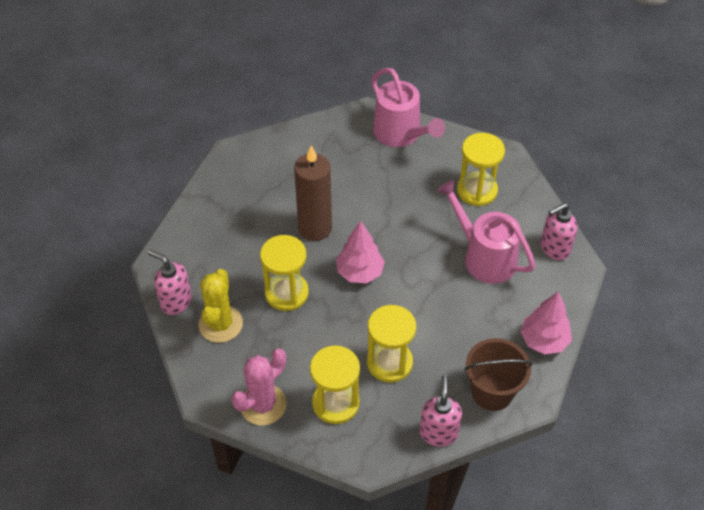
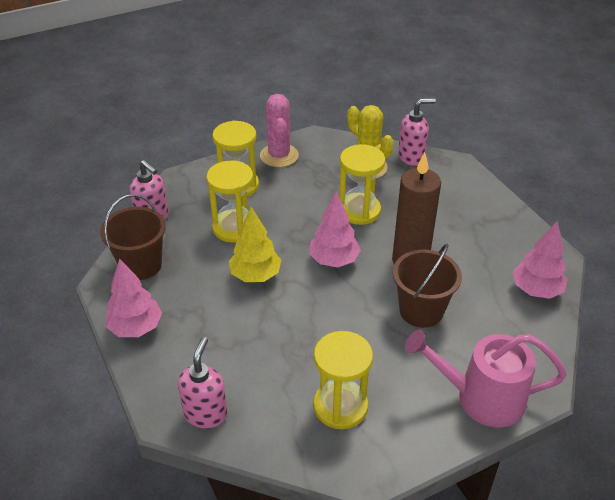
camera: 130 degrees right, 10 degrees down
pink watering can [437,180,535,284] -> none
none -> yellow tree [229,207,281,282]
none -> brown bucket [393,244,462,328]
none -> pink tree [512,221,568,299]

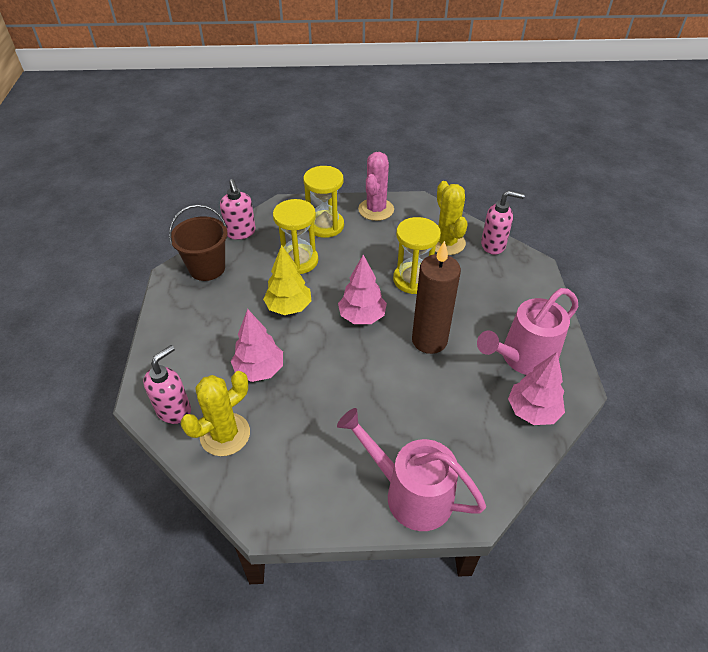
camera: 25 degrees right, 5 degrees up
pink tree [105,258,162,337] -> pink tree moved to [231,309,283,382]
yellow hourglass [313,331,373,429] -> none
brown bucket [393,244,462,328] -> none
none -> yellow cactus [181,371,250,456]
none -> pink watering can [477,288,578,375]

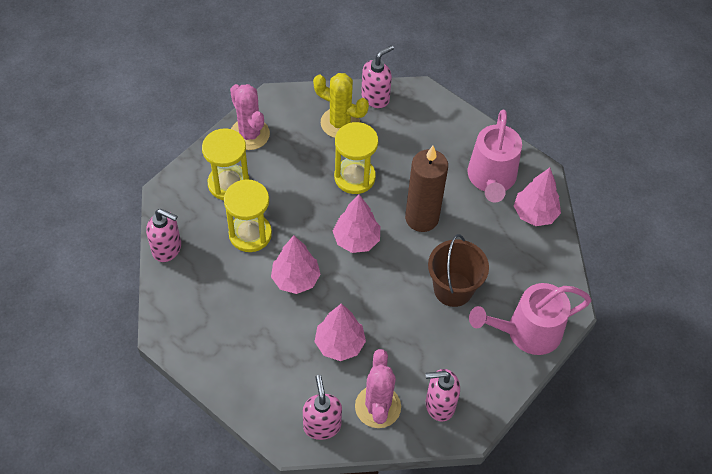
camera: 50 degrees left, 10 degrees up
brown bucket [169,205,228,281] -> brown bucket moved to [428,234,489,307]
yellow cactus [181,371,250,456] -> pink cactus [355,349,401,428]
yellow tree [263,245,311,315] -> pink tree [271,236,321,294]
none -> pink soap dispenser [425,369,460,422]

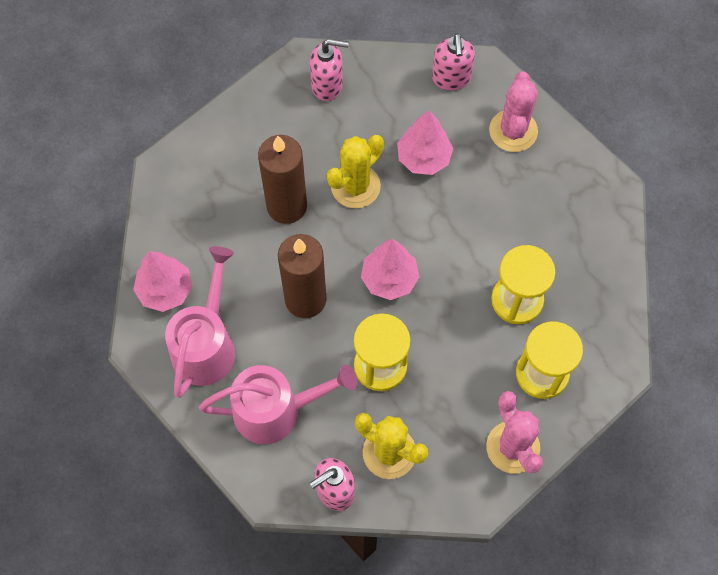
camera: 170 degrees left, 10 degrees up
pink soap dispenser [146,209,181,262] -> none
pink tree [271,236,321,294] -> none
pink cactus [355,349,401,428] -> pink cactus moved to [489,71,538,152]
brown bucket [428,234,489,307] -> brown candle [258,135,307,224]
pink watering can [469,283,592,355] -> pink watering can moved to [199,365,358,444]
none -> yellow cactus [327,135,384,208]

